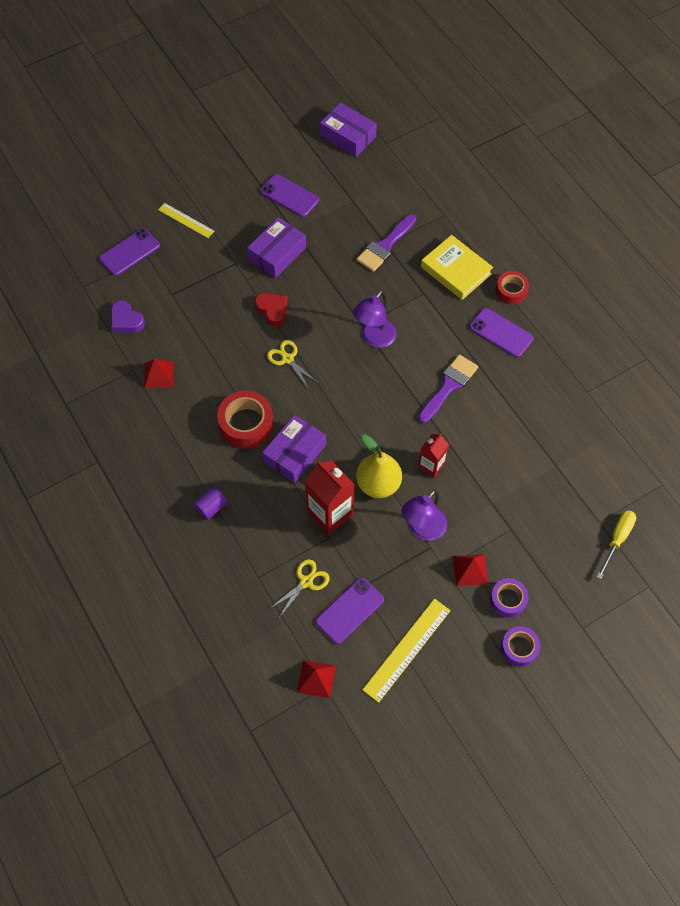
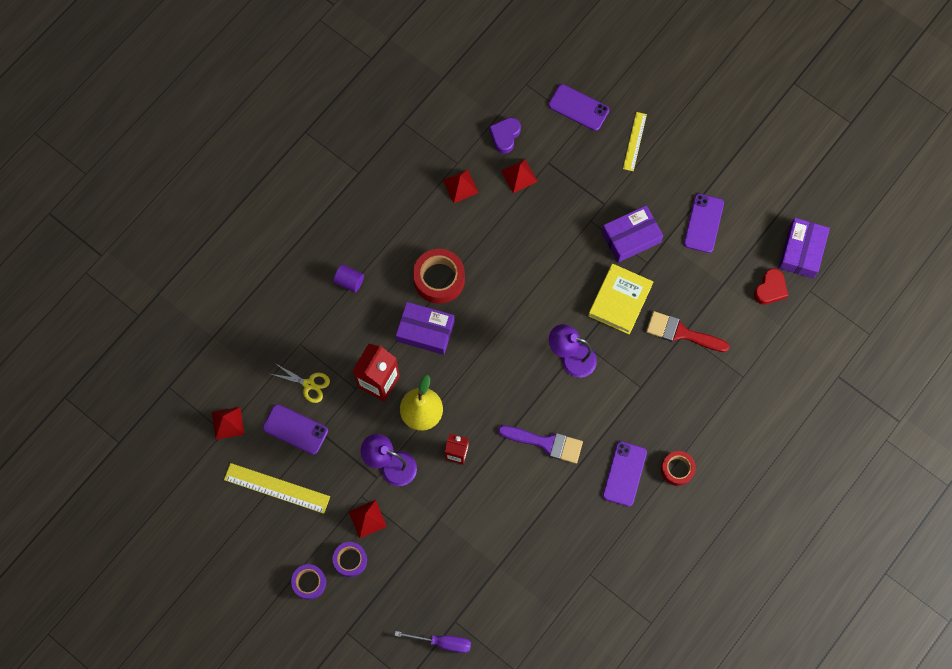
camera: 70 degrees right, 10 degrees up
purple box [247,217,306,278] -> purple box turned 45 degrees counterclockwise [601,205,663,263]
red heart [255,293,287,327] -> red heart moved to [754,268,788,304]
yellow scissors [267,340,318,389] -> none
purple brush [357,214,416,272] -> red brush [646,311,729,352]
yellow book [421,235,493,300] -> yellow book moved to [588,264,653,335]
yellow screwdriver [597,510,636,579] -> purple screwdriver [395,631,471,653]
none -> red pyramid [501,159,538,193]

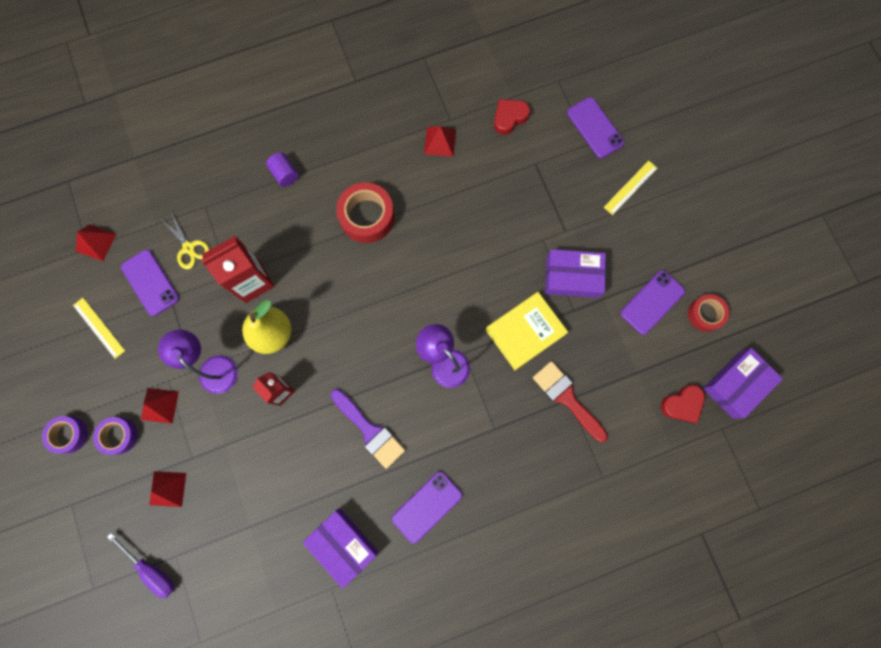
camera: 30 degrees right, 5 degrees up
yellow ruler [224,463,330,514] -> yellow ruler [73,298,125,359], size x0.64
purple box [396,302,455,355] -> purple box moved to [303,508,378,589]
purple heart [489,117,521,154] -> red heart [494,99,530,135]
red pyramid [501,159,538,193] -> red pyramid moved to [149,471,186,507]
red tape [661,451,696,486] -> red tape moved to [688,294,729,332]

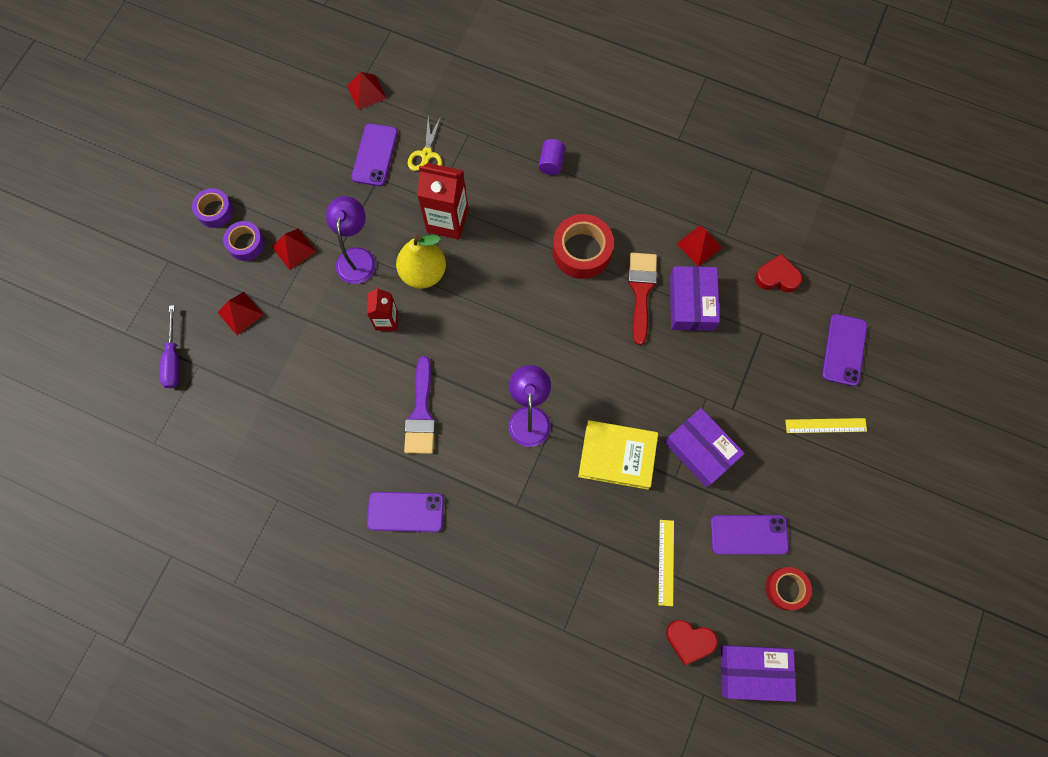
camera: 45 degrees right, 5 degrees down
yellow ruler [73,298,125,359] -> yellow ruler moved to [658,520,674,606]
purple box [303,508,378,589] -> purple box moved to [670,266,720,331]
red brush [533,361,608,442] -> red brush moved to [628,253,657,345]

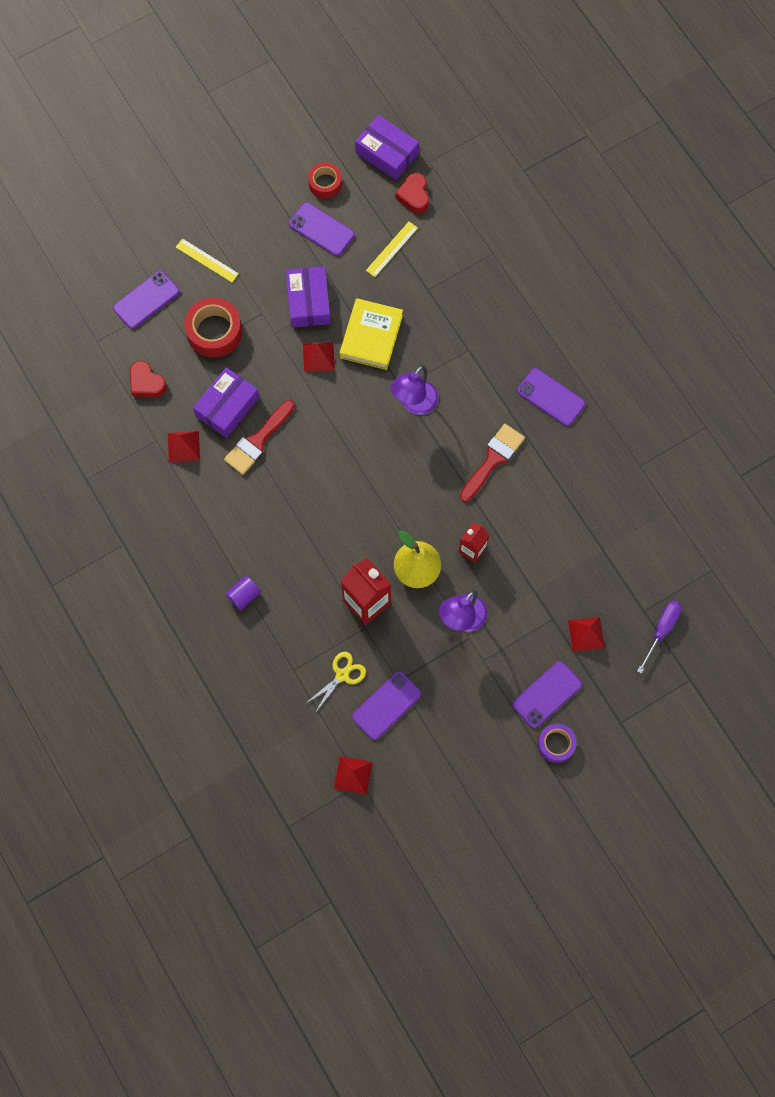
camera: 145 degrees left, 0 degrees up
purple tape [223,221,265,261] -> purple phone [512,661,582,728]
red pyramid [272,229,317,270] -> red pyramid moved to [303,342,335,372]
purple brush [404,356,436,454] -> red brush [460,424,525,502]
red tape [553,214,614,279] -> red tape moved to [184,297,242,358]
yellow book [578,420,658,490] -> yellow book turned 60 degrees clockwise [340,298,403,370]
red heart [666,620,718,665] -> red heart turned 150 degrees counterclockwise [395,173,429,213]

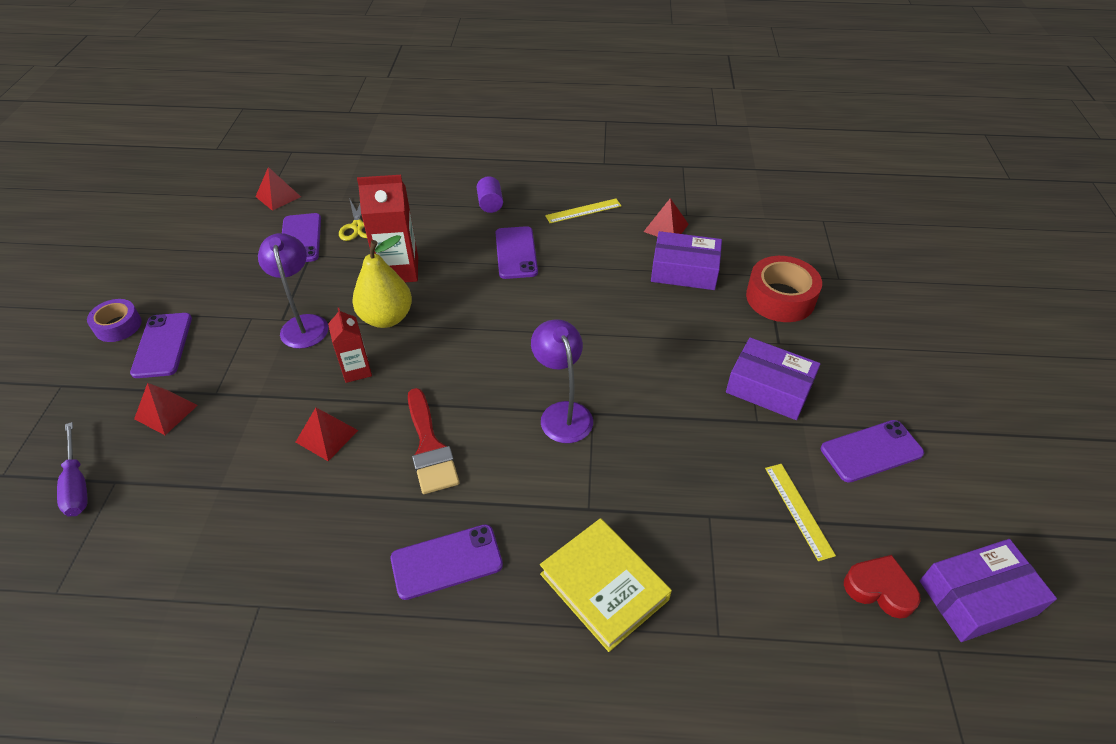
camera: 125 degrees right, 25 degrees down
purple phone [113,271,179,329] -> purple phone moved to [495,226,538,279]
red heart [130,361,167,397] -> none
yellow ruler [176,238,239,282] -> yellow ruler moved to [545,199,621,223]
purple box [193,367,260,438] -> purple box turned 60 degrees counterclockwise [651,231,722,290]
red brush [224,400,295,475] -> none
red pyramid [303,342,335,372] -> red pyramid moved to [296,408,359,461]
red tape [308,162,342,199] -> none
yellow book [340,298,403,370] -> yellow book moved to [540,518,672,652]

